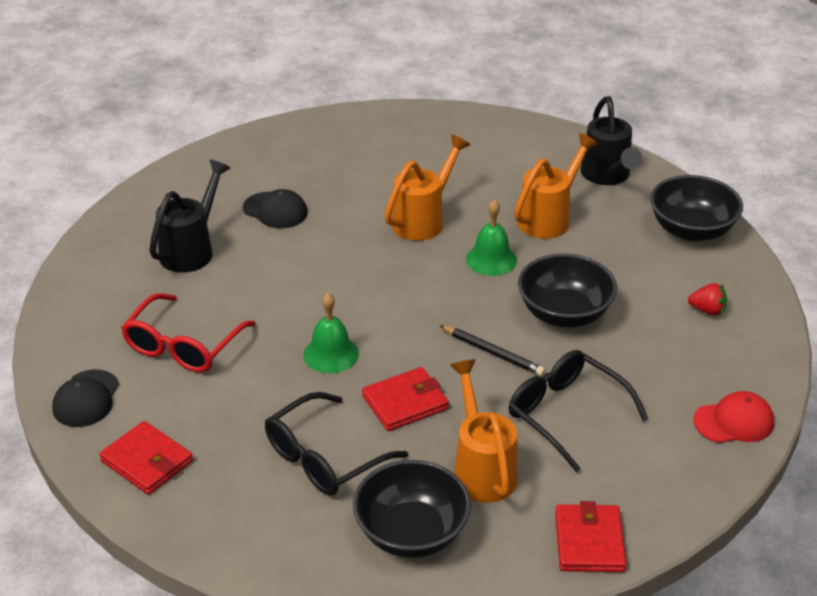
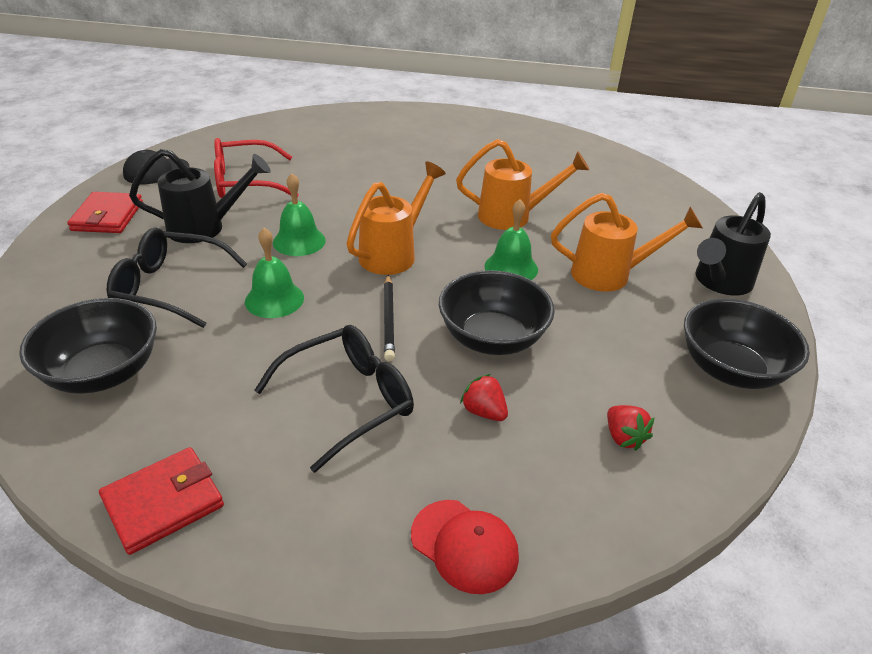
camera: 50 degrees right, 0 degrees up
black watering can [149,160,230,273] -> black watering can moved to [129,149,271,243]
black cap [243,189,308,229] -> none
red wallet [362,367,449,431] -> green bell [245,228,304,318]
orange watering can [450,359,518,503] -> orange watering can moved to [346,161,446,275]
black glasses [509,350,648,472] -> black glasses turned 45 degrees clockwise [254,325,414,473]
none -> red strawberry [460,374,508,421]

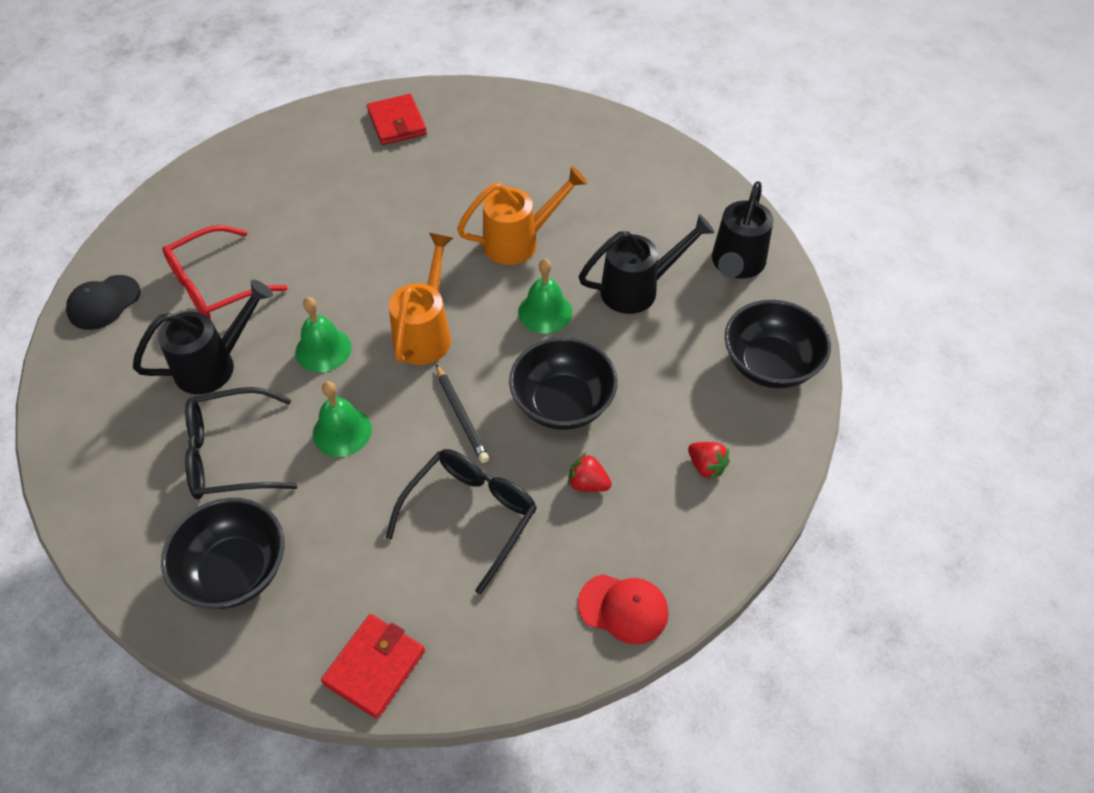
camera: 20 degrees left, 15 degrees up
red wallet [67,192,143,233] -> red wallet moved to [367,94,427,145]
orange watering can [551,193,703,292] -> black watering can [579,214,715,314]

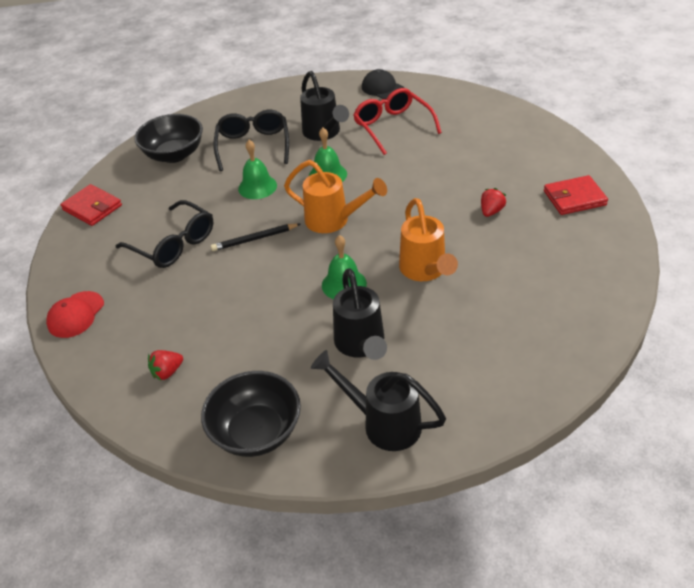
camera: 100 degrees right, 10 degrees down
black bowl [509,337,618,430] -> none
red strawberry [568,453,612,492] -> red strawberry moved to [481,188,506,217]

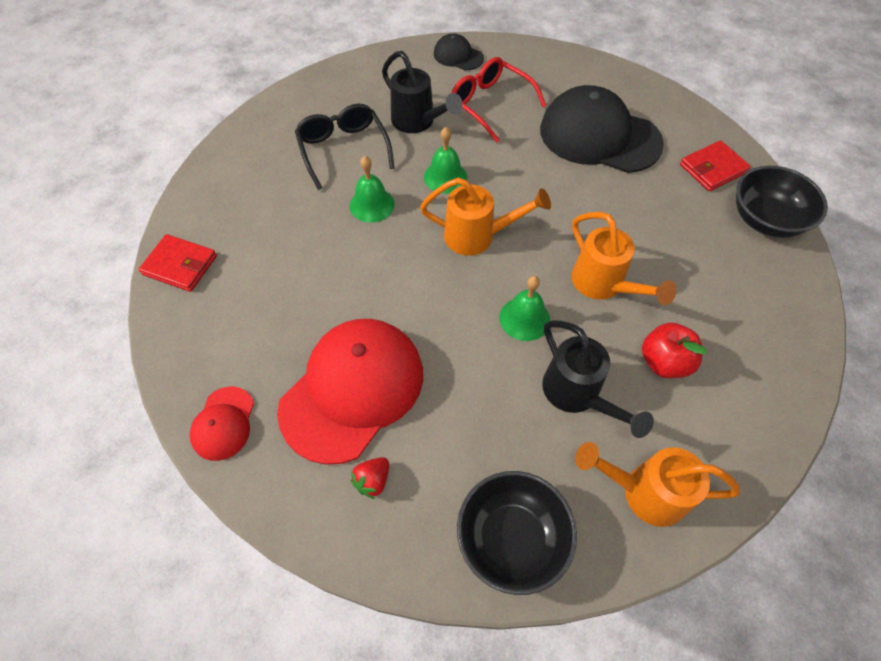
camera: 20 degrees left, 15 degrees up
black glasses [116,200,213,268] -> none
black bowl [134,114,203,163] -> black bowl moved to [736,166,828,238]
black pencil [211,224,300,251] -> none
black watering can [311,350,446,451] -> orange watering can [575,442,740,527]
red strawberry [481,188,506,217] -> none
none -> red cap [277,319,423,465]
none -> black cap [540,85,664,173]
none -> red apple [642,323,706,378]

